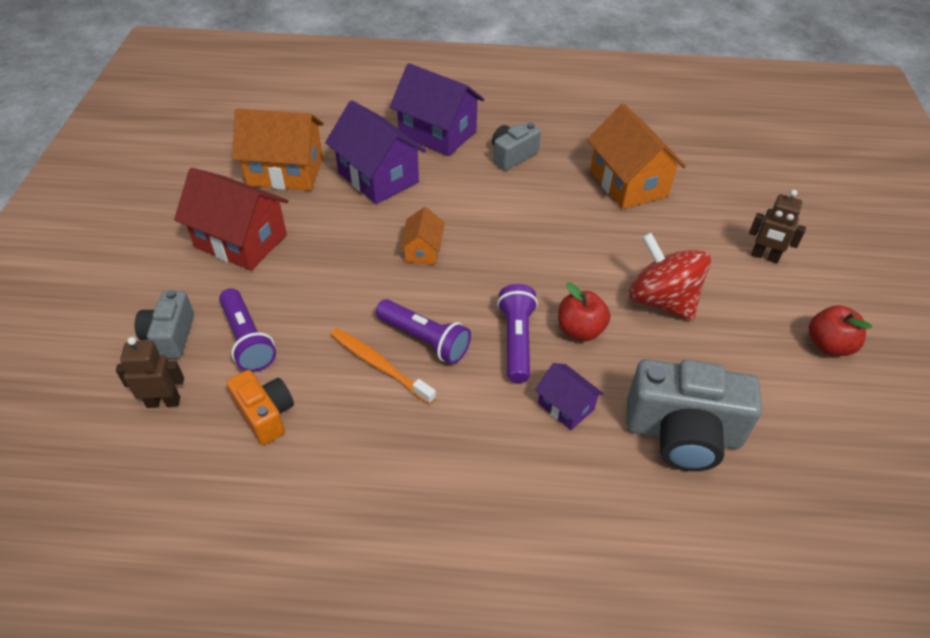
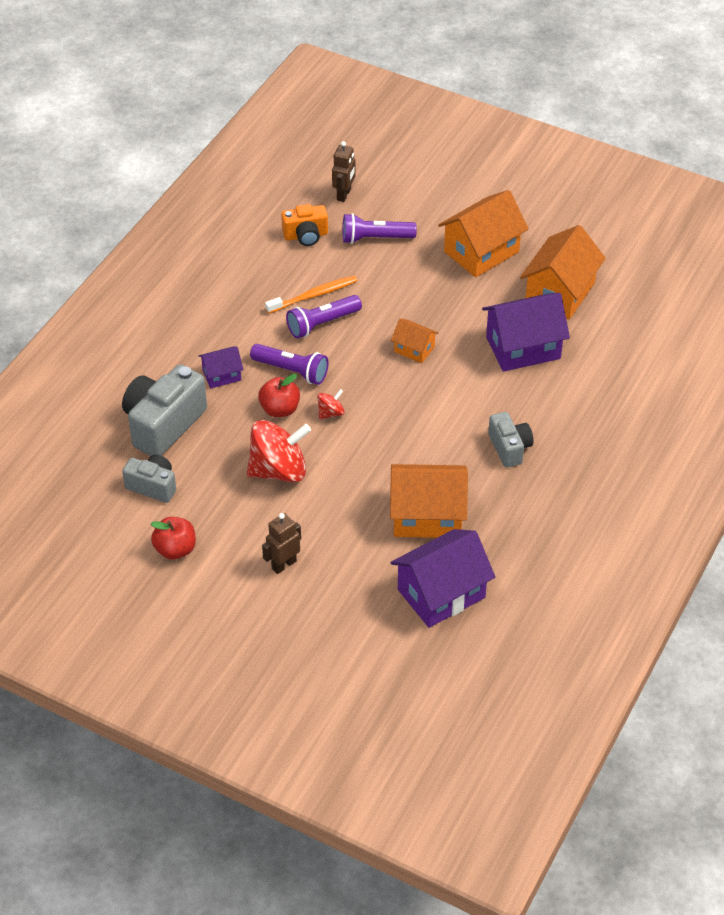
camera: 115 degrees right, 0 degrees up
grey camera [135,290,194,359] -> grey camera moved to [122,454,176,503]
red house [174,168,288,271] -> orange house [438,190,529,277]
purple house [390,63,484,156] -> purple house moved to [390,529,495,628]
none -> red spinning top [317,389,345,419]

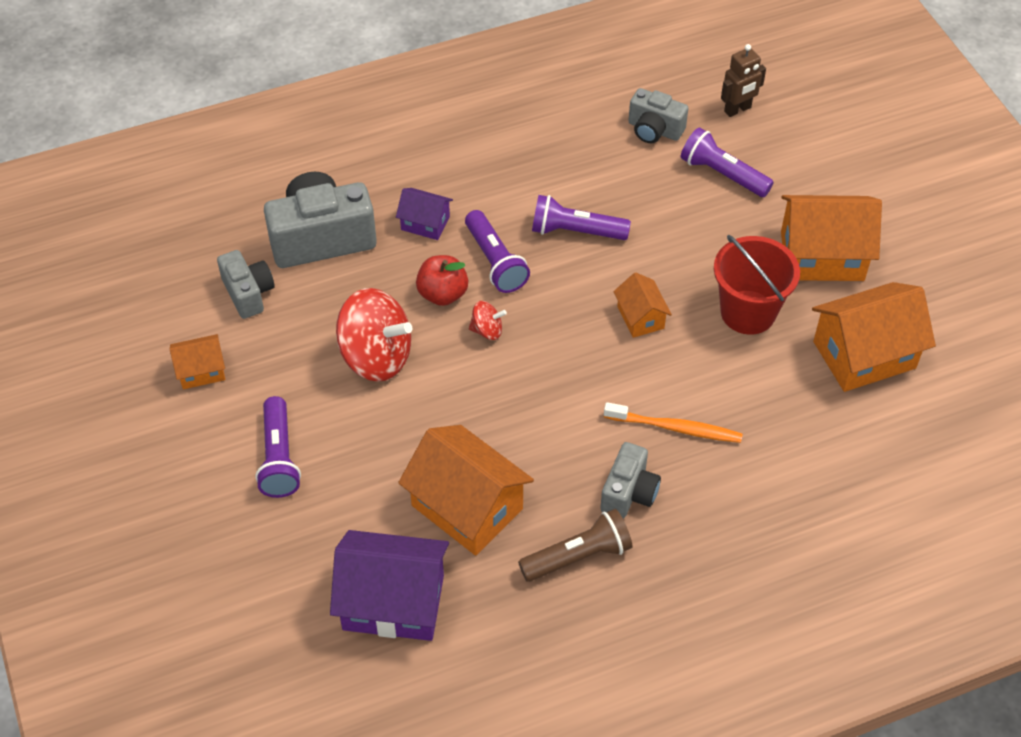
camera: 40 degrees right, 5 degrees up
red apple [151,517,196,560] -> orange house [170,334,225,389]
brown robot [262,513,301,574] -> purple flashlight [255,396,301,498]
orange toothbrush [265,276,357,314] -> orange toothbrush moved to [604,402,742,443]
orange camera [281,204,328,246] -> grey camera [628,88,688,143]
purple house [482,293,570,372] -> none
none -> brown flashlight [518,509,632,582]
none -> red bucket [714,235,800,335]

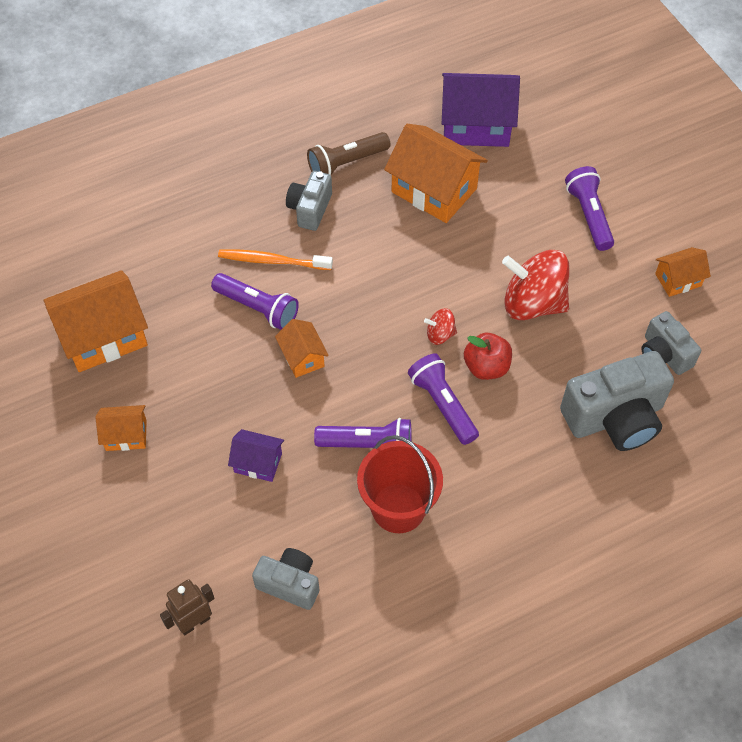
camera: 175 degrees right, 5 degrees up
purple house [396,188,453,240] -> purple house moved to [228,429,284,482]
purple flashlight [681,127,774,197] -> purple flashlight moved to [211,273,299,330]
red bucket [714,235,800,335] -> red bucket moved to [357,435,443,533]
orange house [781,195,882,281] -> orange house [95,405,147,451], size x0.52

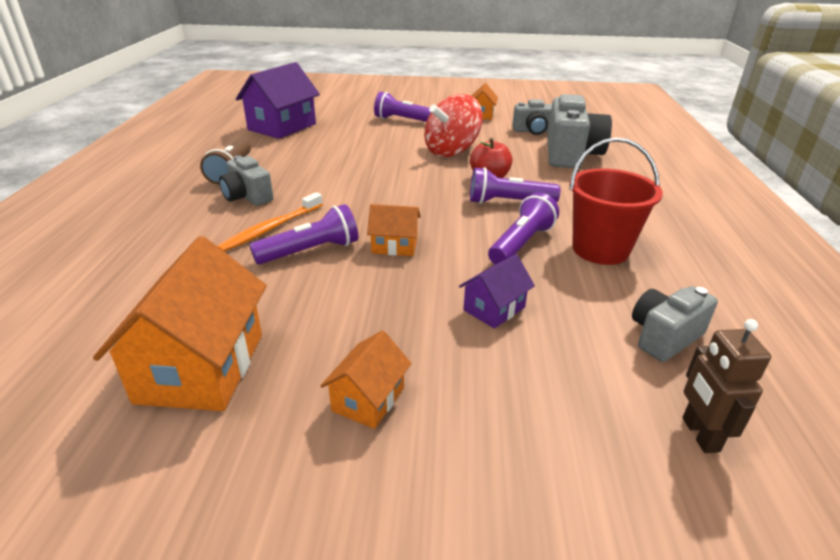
camera: 60 degrees left, 25 degrees down
orange house [384,124,488,223] -> none
red spinning top [424,308,457,345] -> none

